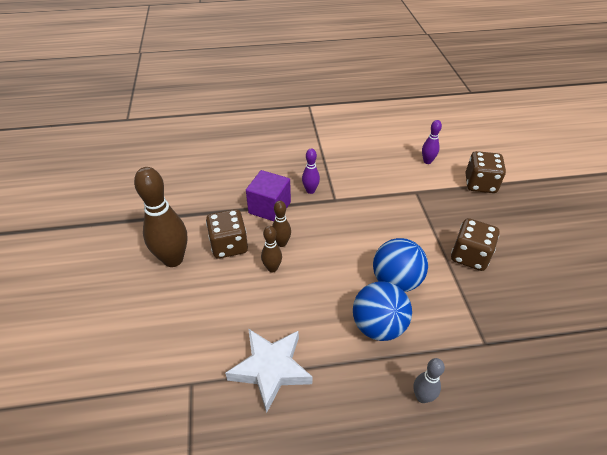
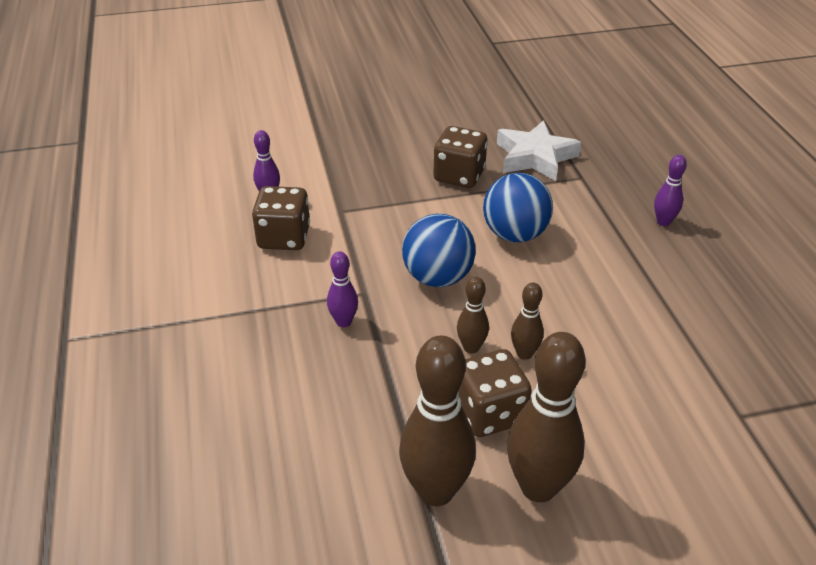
camera: 95 degrees left, 5 degrees down
white star [225,328,313,413] -> white star moved to [497,120,581,181]
purple cube [246,170,291,221] -> none
blue ball [353,281,412,341] -> blue ball moved to [402,214,476,287]
grey bowling pin [413,358,445,403] -> purple bowling pin [654,155,687,226]
brown dice [466,151,506,193] -> brown dice moved to [252,186,310,250]
none -> brown bowling pin [399,336,476,506]

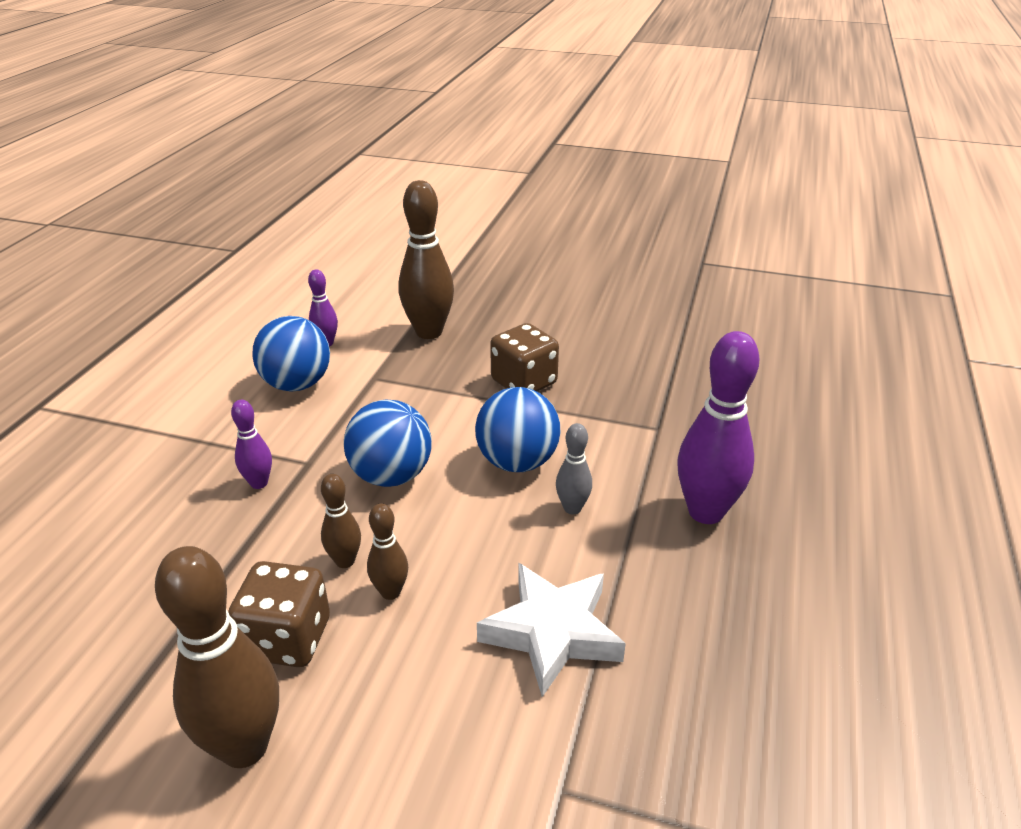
camera: 30 degrees right, 5 degrees down
brown dice [252,186,310,250] -> blue ball [252,316,330,391]
brown bowling pin [399,336,476,506] -> brown bowling pin moved to [399,180,454,339]
white star [497,120,581,181] -> white star moved to [477,563,626,697]
purple bowling pin [654,155,687,226] -> purple bowling pin [677,331,759,524], size x1.97
none -> grey bowling pin [556,423,592,514]

